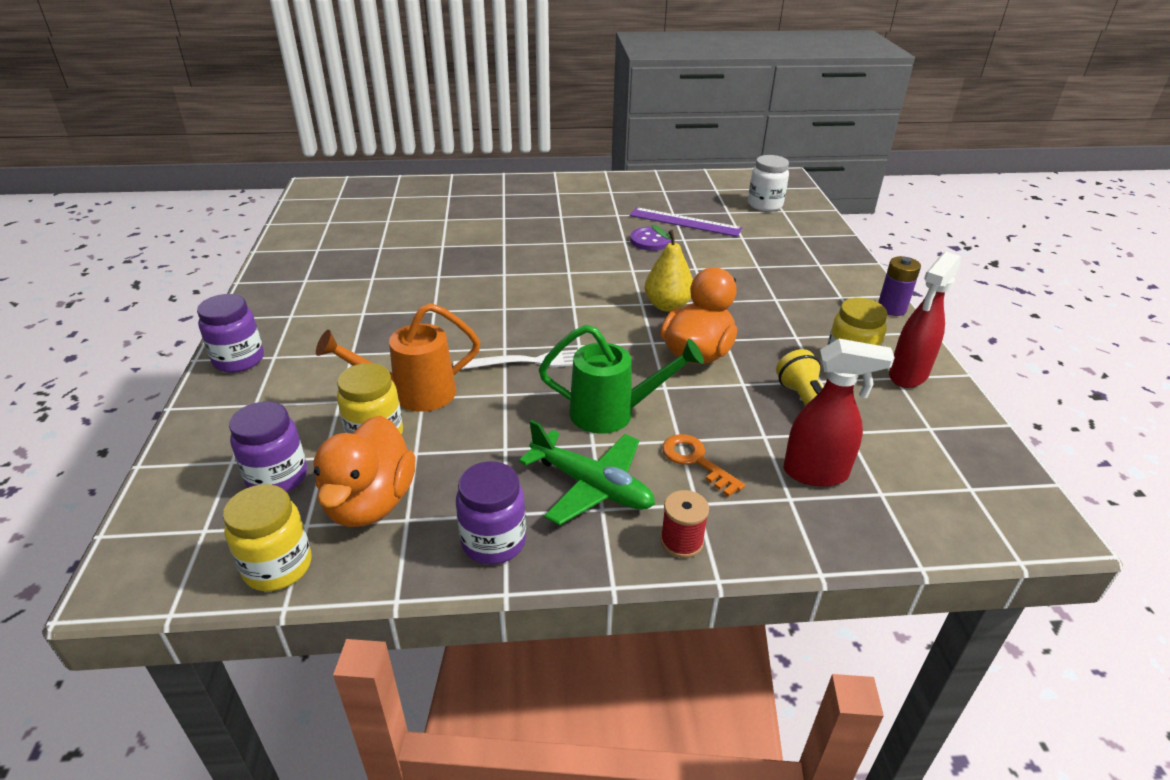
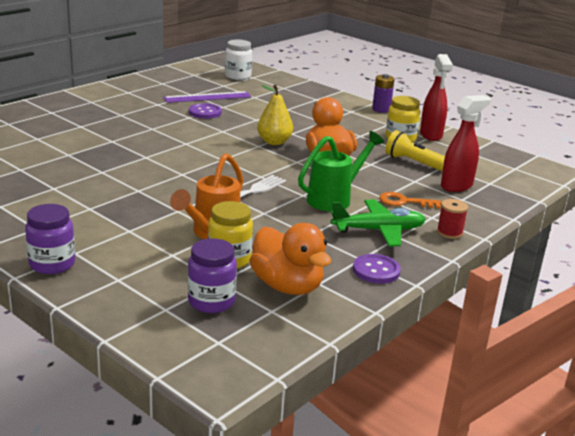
camera: 45 degrees left, 10 degrees down
yellow jar [223,484,312,591] -> none
purple jar [456,461,526,565] -> purple button [353,254,401,284]

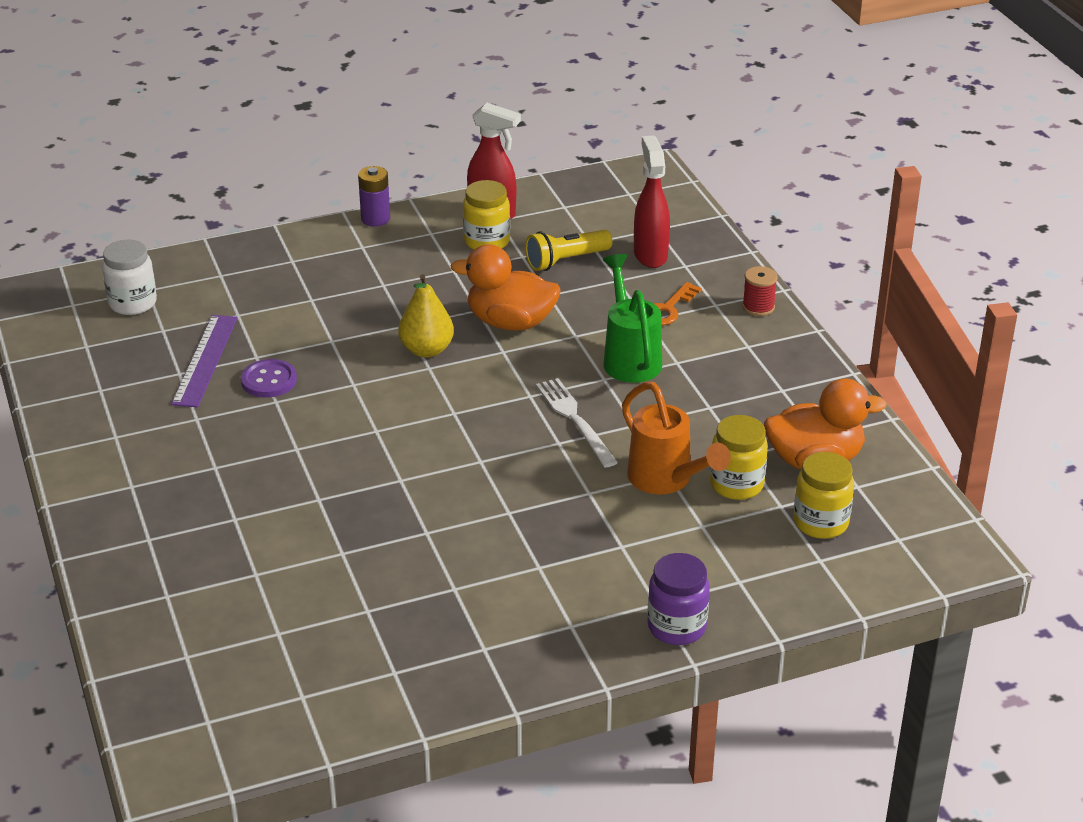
camera: 60 degrees left, 10 degrees up
purple jar [188,238,237,313] -> yellow jar [794,452,854,539]
green plane [331,200,426,247] -> none
purple button [353,254,401,284] -> none

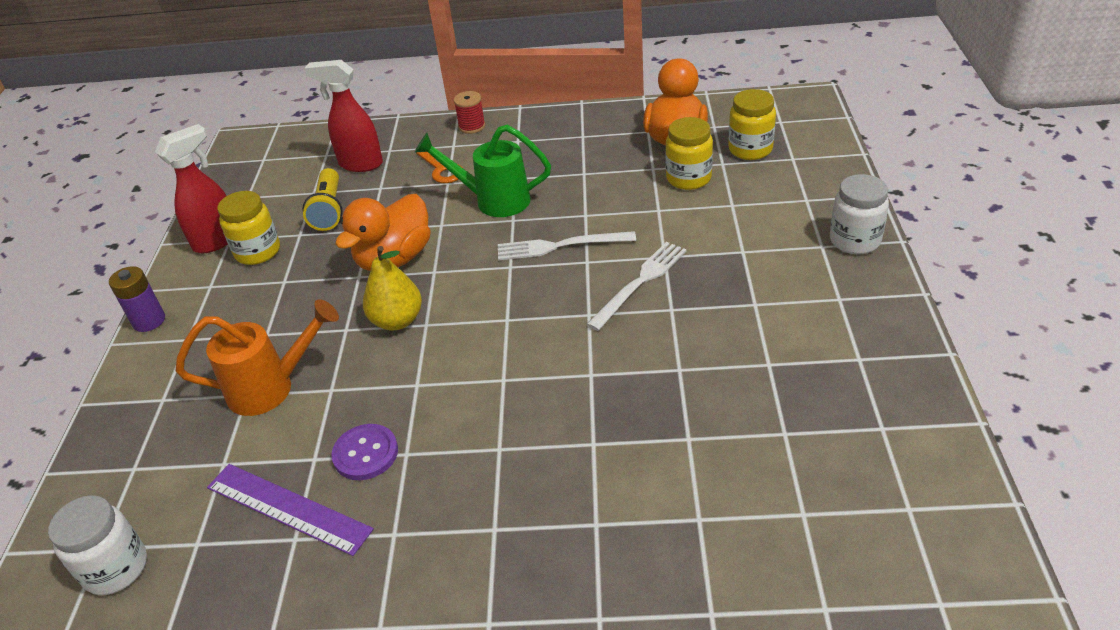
camera: 65 degrees left, 5 degrees up
orange watering can [622,382,731,494] -> orange watering can moved to [176,299,339,416]
purple jar [647,553,710,645] -> white jar [830,174,889,254]
none -> white fork [586,242,687,331]

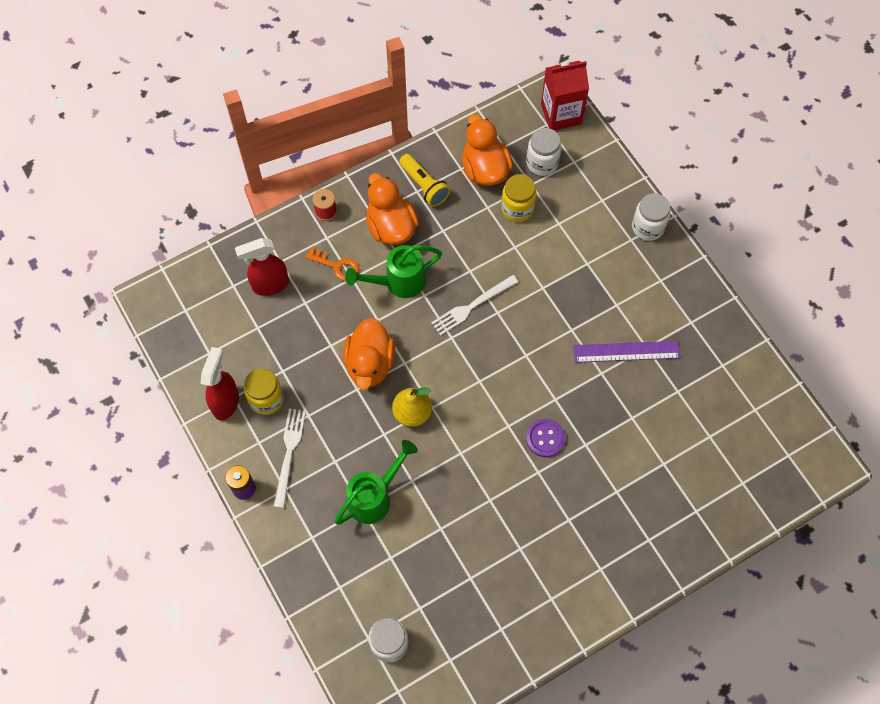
camera: 35 degrees left, 25 degrees up
orange watering can [176,299,339,416] -> green watering can [334,440,418,525]
purple ruler [207,464,374,556] -> purple ruler moved to [573,341,680,363]
yellow flashlight [302,168,343,231] -> yellow flashlight moved to [399,154,450,207]
purple button [331,424,398,480] -> purple button moved to [526,419,565,457]
white fork [586,242,687,331] -> white fork moved to [274,408,306,508]
yellow jar [728,89,776,160] -> white jar [526,128,562,176]
none -> orange duck [366,173,419,245]
none -> red carton [541,61,589,130]

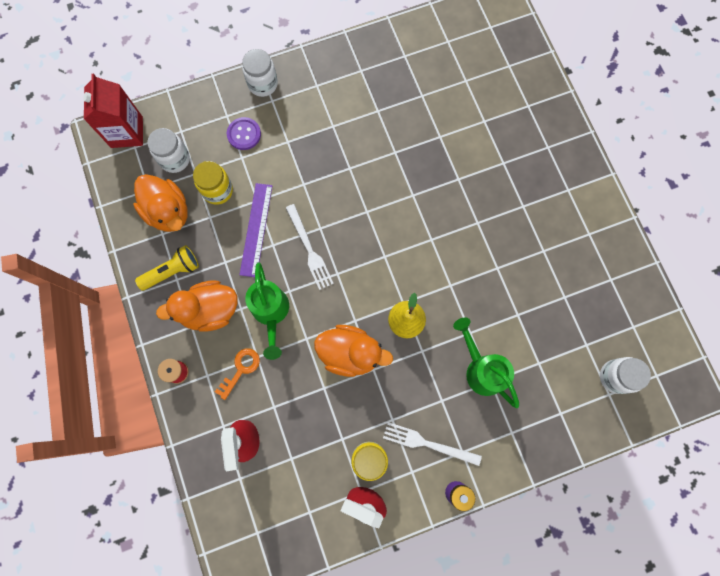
camera: 80 degrees left, 10 degrees up
orange duck [462,114,513,186] -> orange duck turned 120 degrees counterclockwise [134,174,188,232]
purple button [526,419,565,457] -> purple button moved to [227,117,261,150]
purple ruler [573,341,680,363] -> purple ruler moved to [240,183,273,277]

